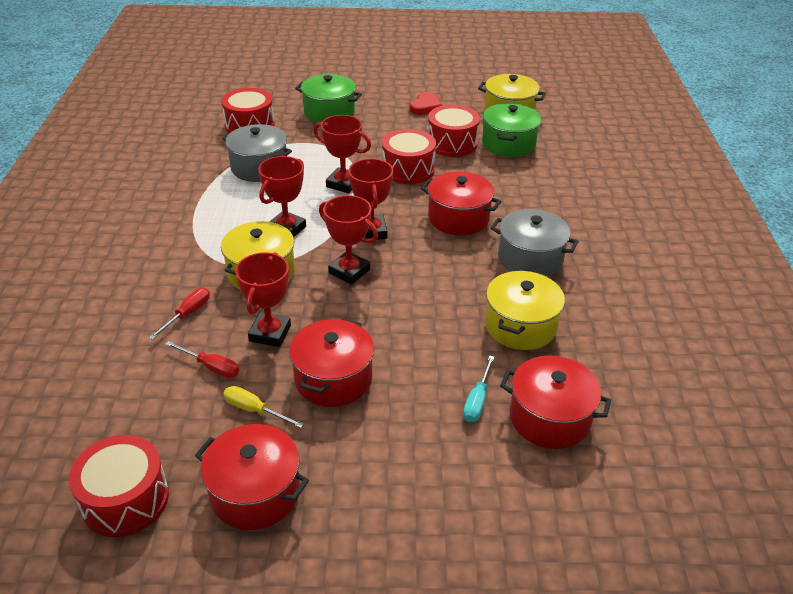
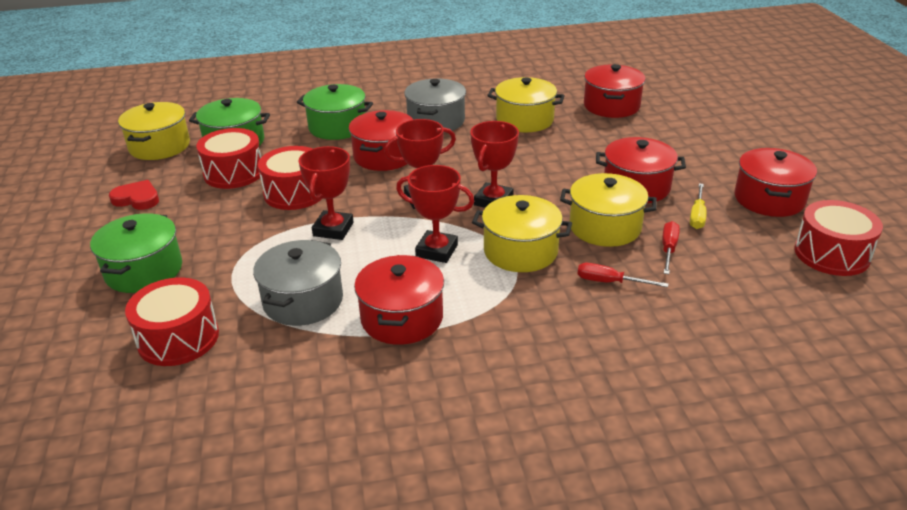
camera: 100 degrees left, 5 degrees down
red trophy [235,252,291,347] -> yellow pot [560,173,657,247]
turquoise screwdriver [463,355,494,422] -> none
none -> green pot [297,84,373,140]
none -> red pot [354,255,444,345]

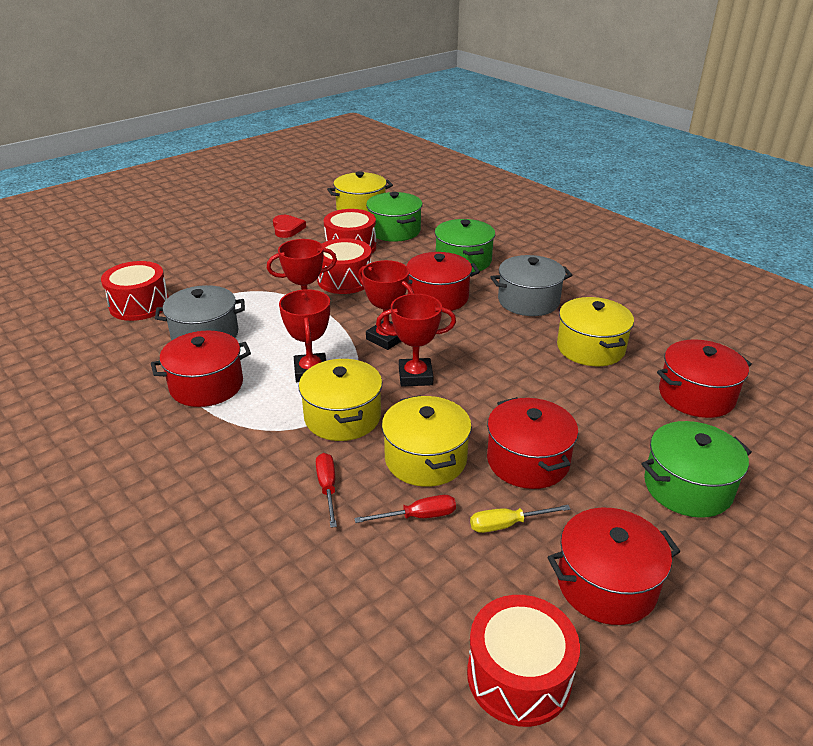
camera: 60 degrees right, 0 degrees up
green pot [90,213,182,293] -> green pot moved to [642,421,752,518]

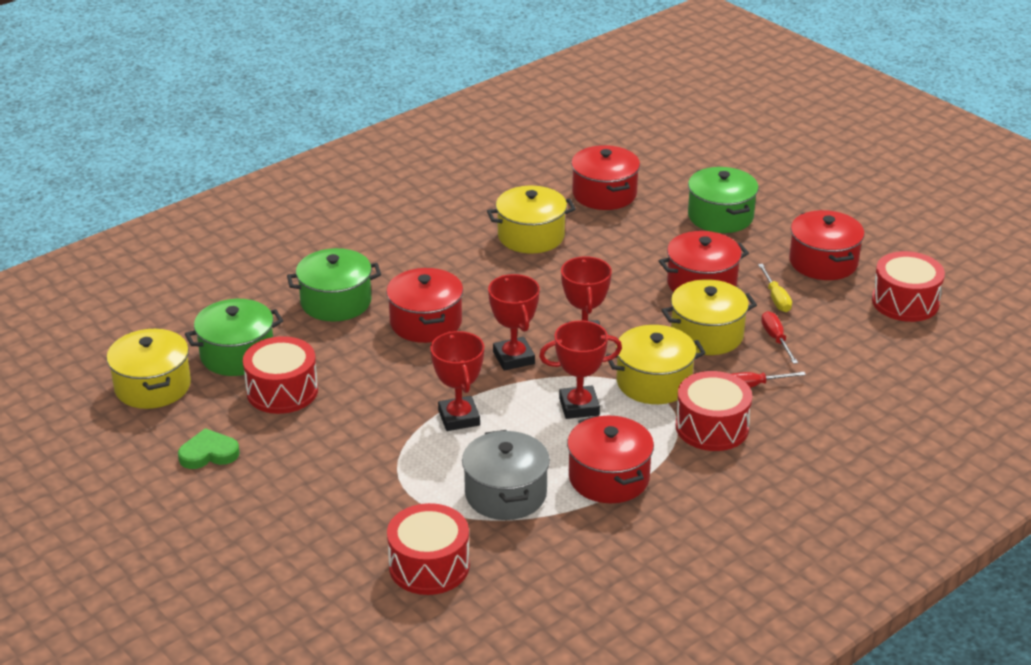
camera: 90 degrees left, 0 degrees up
red heart [273,215,306,238] -> green heart [178,428,239,469]
red drum [317,238,372,294] -> red drum moved to [676,371,752,451]
red trophy [358,260,414,350] -> red trophy turned 60 degrees counterclockwise [488,274,540,371]
grey pot [491,255,572,316] -> none

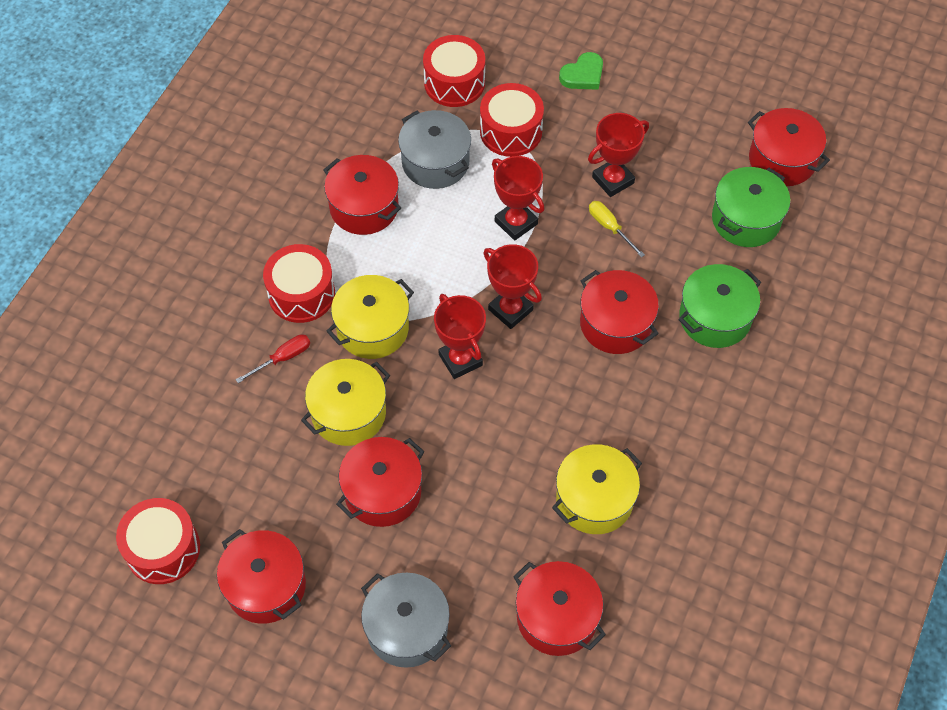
camera: 155 degrees right, 25 degrees up
yellow pot [107,329,191,409] -> red pot [748,108,830,186]
green heart [178,428,239,469] -> green heart moved to [559,52,603,90]
red drum [243,336,318,414] -> red drum moved to [480,83,544,157]
red trophy [539,320,622,419] -> red trophy moved to [588,113,649,197]
green pot [688,167,759,233] -> grey pot [361,573,451,668]
yellow screwdriver [758,264,792,312] -> yellow screwdriver moved to [589,201,645,258]
red screwdriver [761,311,798,364] -> none

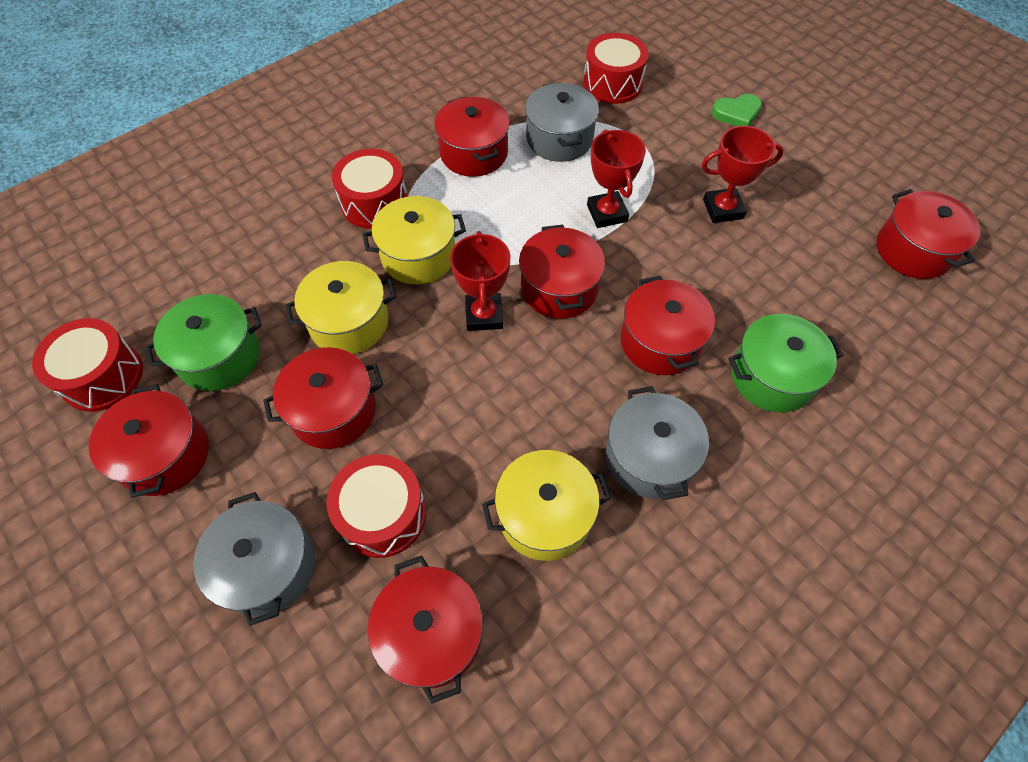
camera: 25 degrees right, 0 degrees up
red screwdriver [236,334,310,383] -> none
red drum [480,83,544,157] -> red drum moved to [326,454,426,558]
red trophy [483,244,542,329] -> red pot [519,225,605,319]
yellow screwdriver [589,201,645,258] -> none
green pot [712,167,790,247] -> green pot moved to [145,294,262,391]
none -> grey pot [605,386,709,500]

